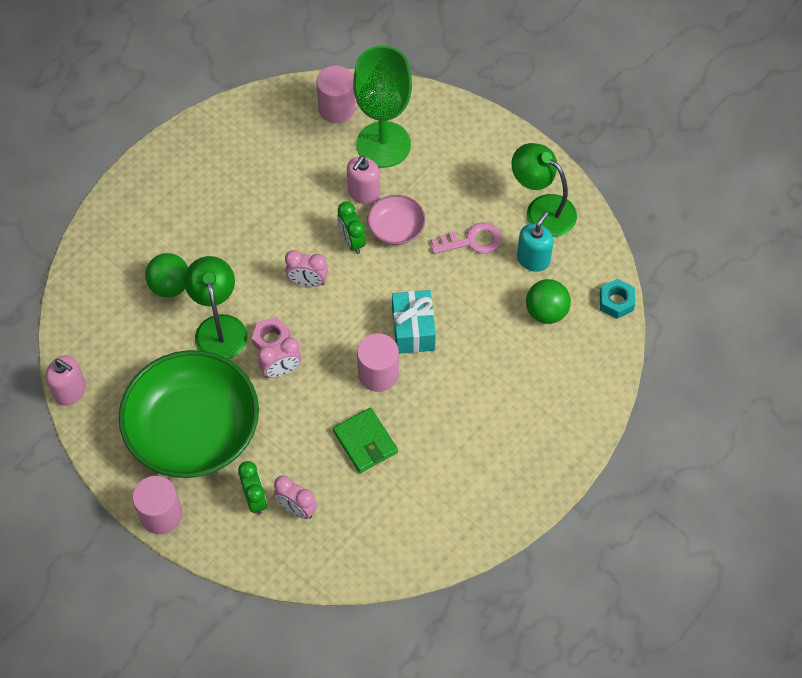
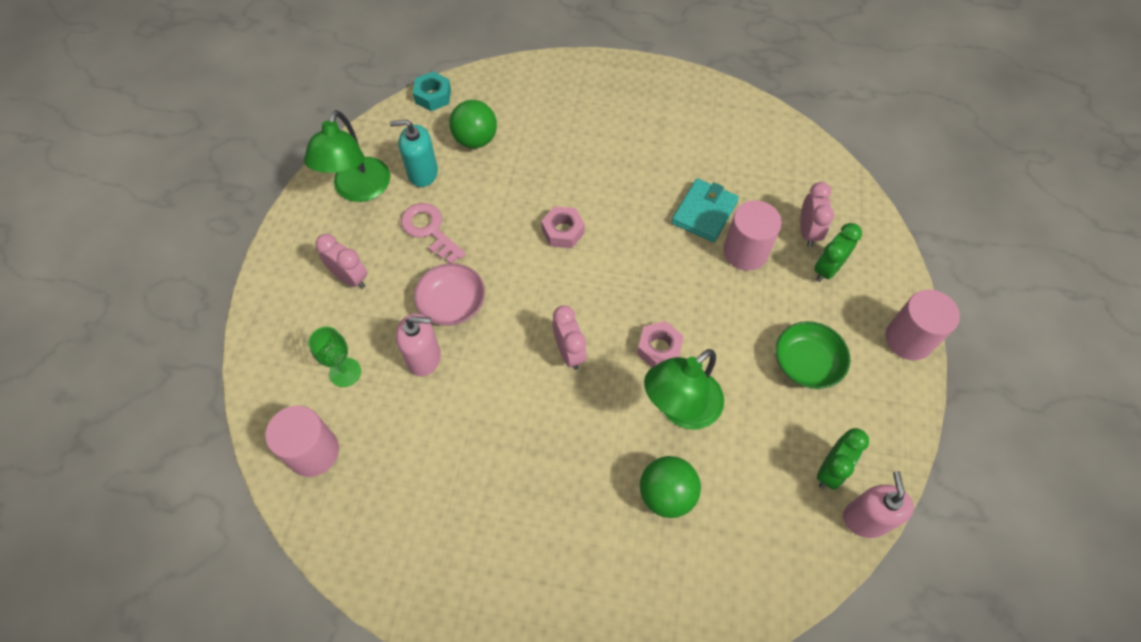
camera: 120 degrees left, 0 degrees up
green bowl [119,350,259,478] -> green bowl [776,321,850,389], size x0.45
pink clock [258,337,302,378] -> pink clock moved to [315,234,367,289]
green wallet [333,408,398,473] -> turquoise wallet [672,178,739,242]
green clock [337,202,366,254] -> green clock moved to [817,428,869,490]
green goblet [353,46,412,168] -> green goblet [308,327,361,387], size x0.44
pink cylinder [357,333,399,392] -> pink cylinder moved to [723,201,782,271]
turquoise gift [392,290,436,354] -> pink nut [541,206,585,248]

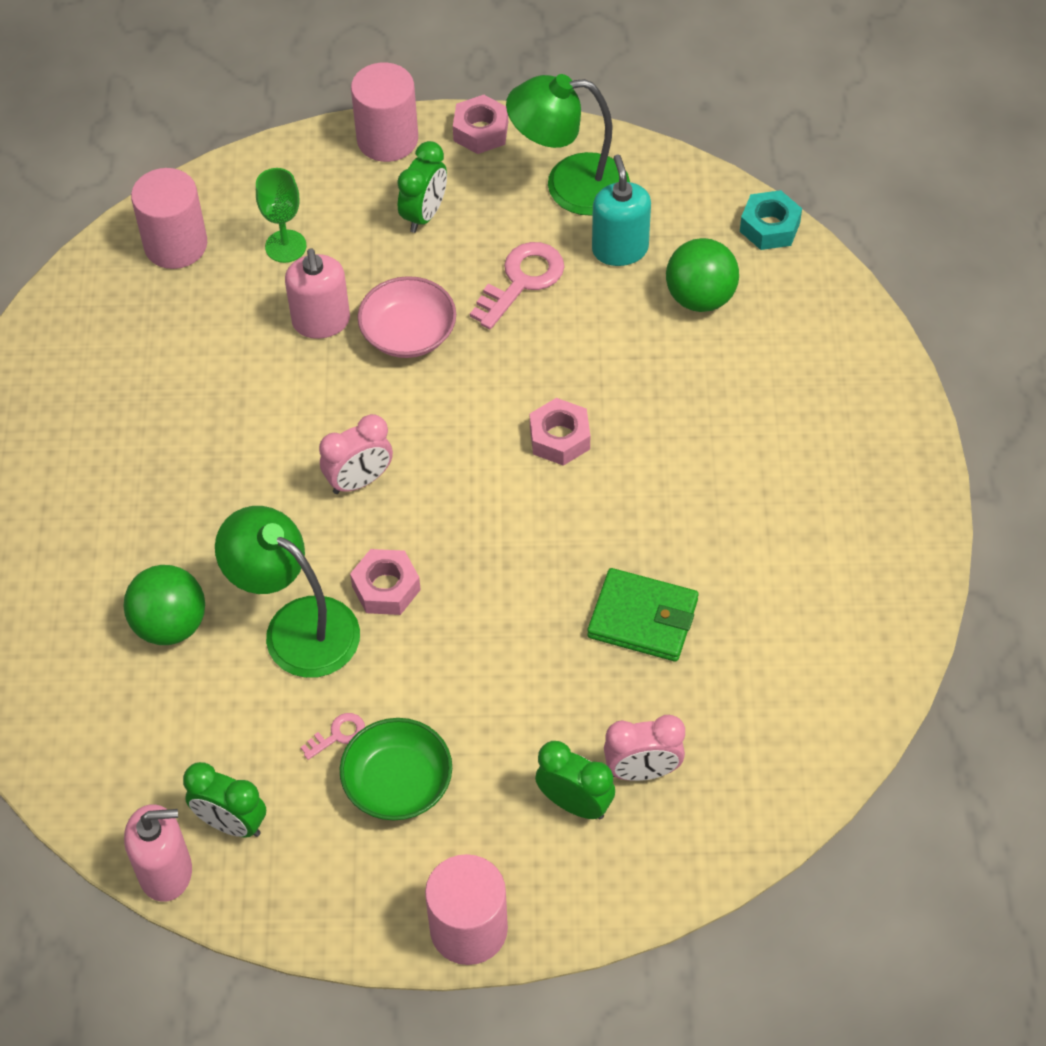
camera: 80 degrees right, 5 degrees down
pink clock [315,234,367,289] -> green clock [397,141,447,233]
turquoise wallet [672,178,739,242] -> green wallet [587,568,699,662]
pink cylinder [723,201,782,271] -> pink cylinder moved to [351,63,418,162]
none -> pink key [301,713,365,760]
none -> pink nut [453,95,508,154]

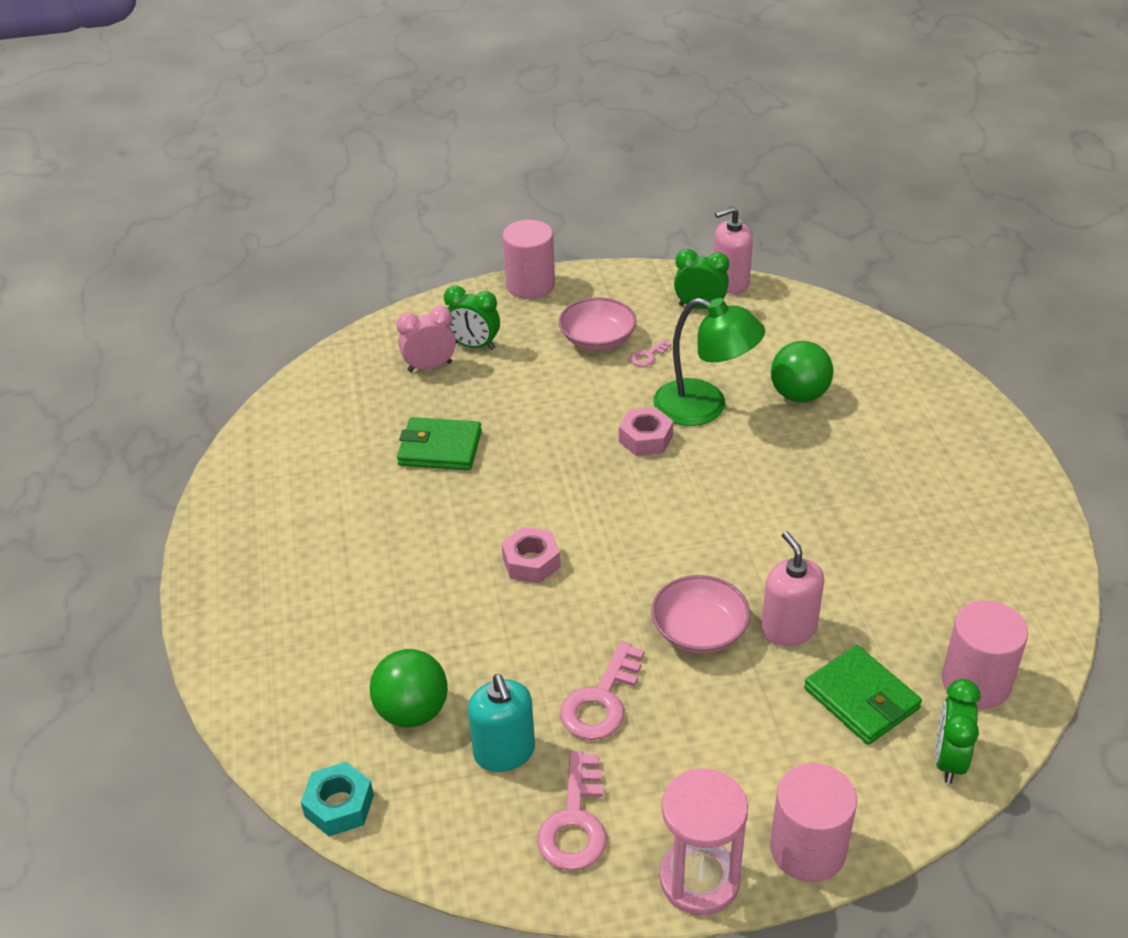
camera: 170 degrees right, 15 degrees down
green goblet [256,168,306,263] -> green wallet [804,645,922,745]
pink clock [319,414,393,494] -> none
green bowl [340,718,452,821] -> pink bowl [559,297,637,351]
green clock [397,141,447,233] -> green clock moved to [935,679,981,784]
pink nut [453,95,508,154] -> pink hourglass [659,768,748,916]
green lamp [506,74,630,216] -> pink key [537,751,607,871]

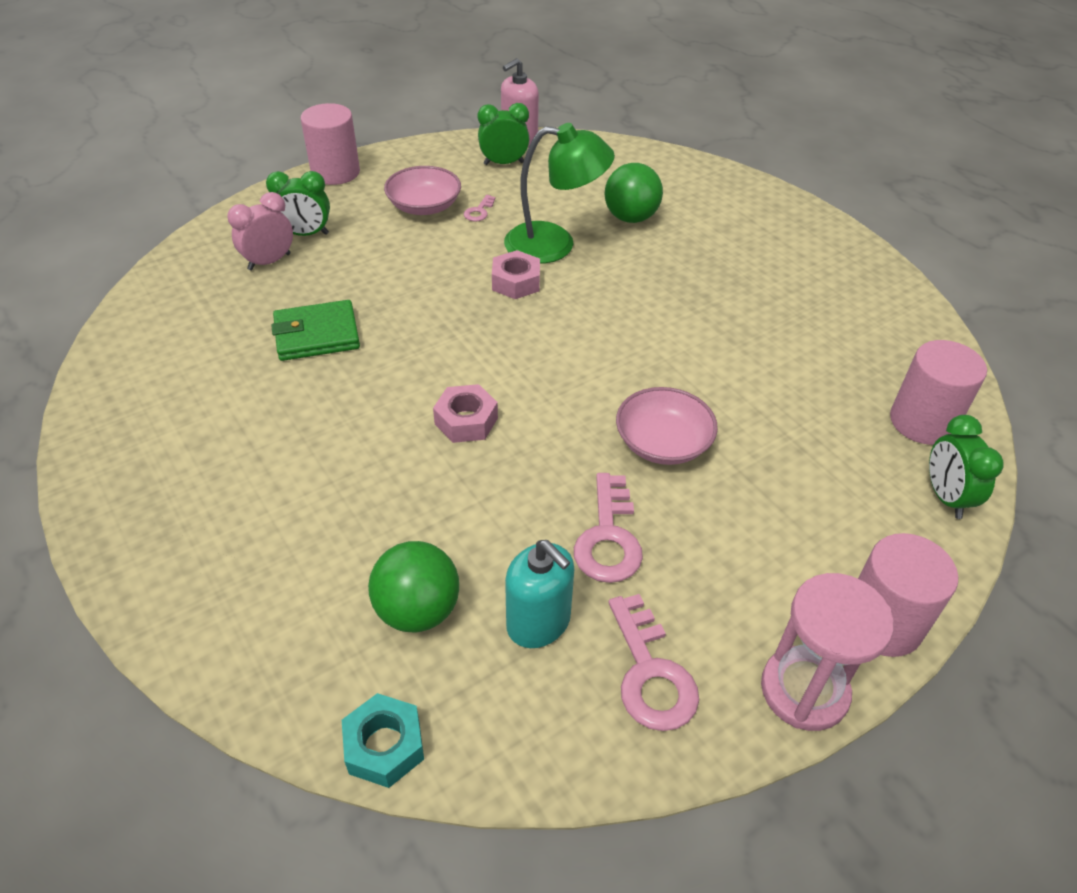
camera: 25 degrees left, 5 degrees up
pink soap dispenser [761,531,824,646] -> none
green wallet [804,645,922,745] -> none

